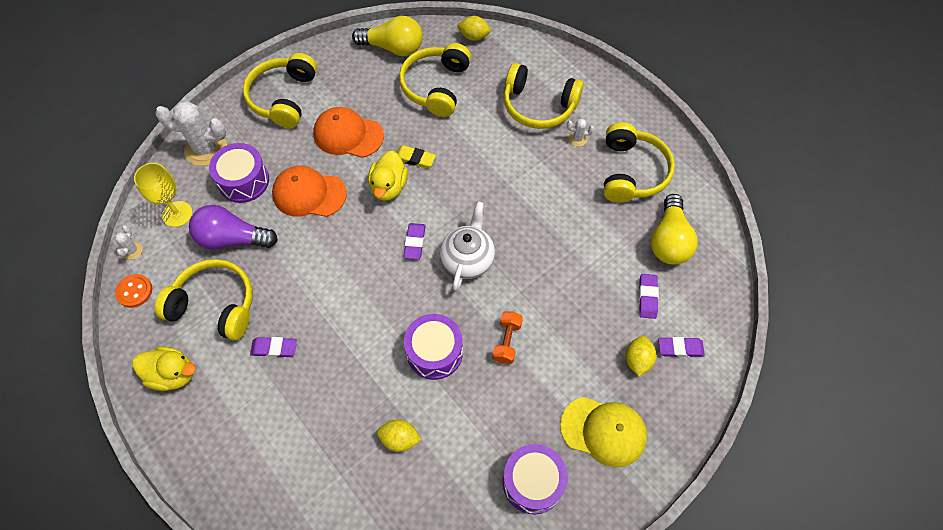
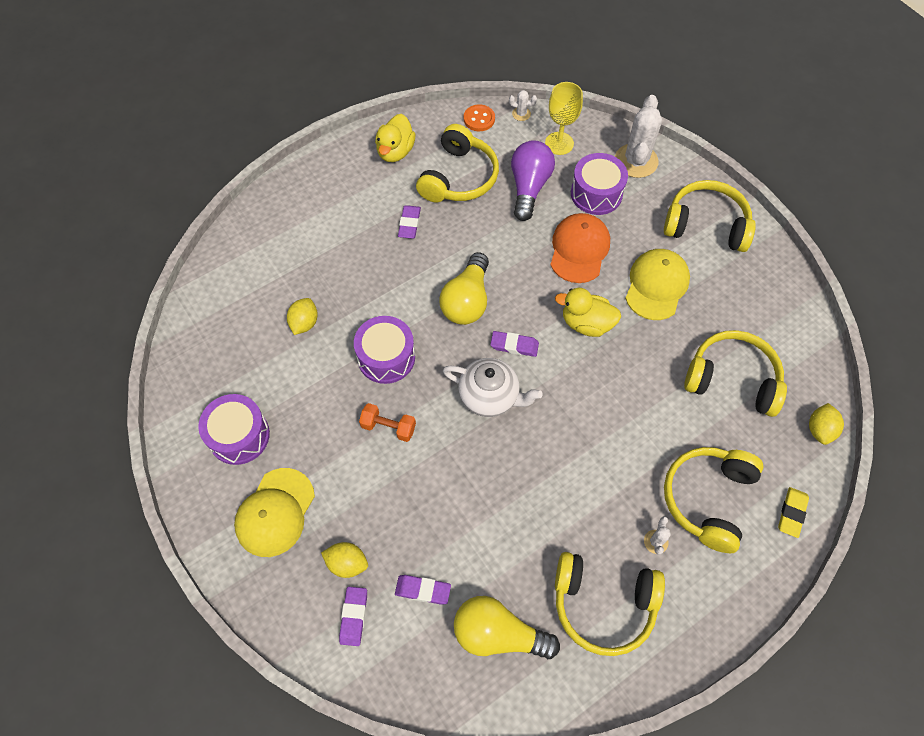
camera: 95 degrees right, 0 degrees up
orange cap [313,107,384,158] -> yellow cap [625,249,690,320]
yellow light bulb [352,16,423,56] -> yellow light bulb moved to [439,252,489,325]
yellow eraser [396,145,436,168] -> yellow eraser moved to [778,487,809,538]

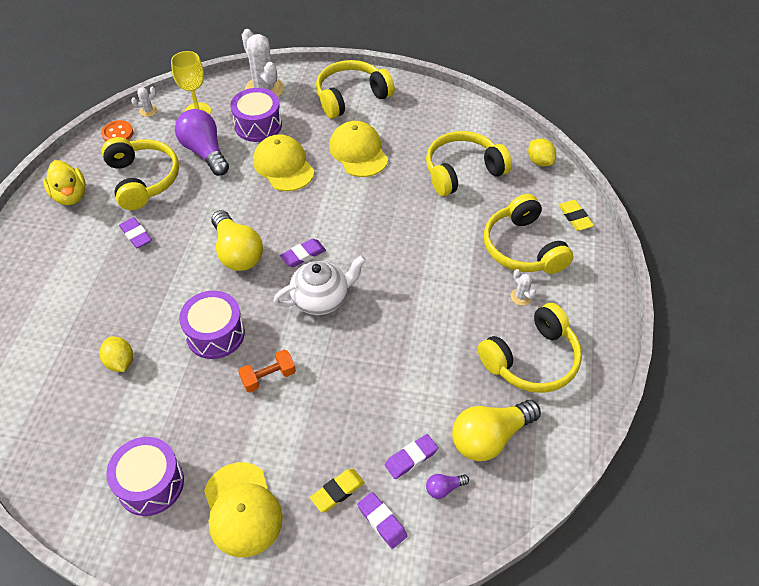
camera: 45 degrees left, 10 degrees down
yellow lemon [321,542,368,578] -> yellow eraser [310,469,365,512]
orange cap [550,213,610,283] -> yellow cap [253,134,315,191]
yellow duck [555,288,621,337] -> none
none -> purple light bulb [426,474,469,499]

